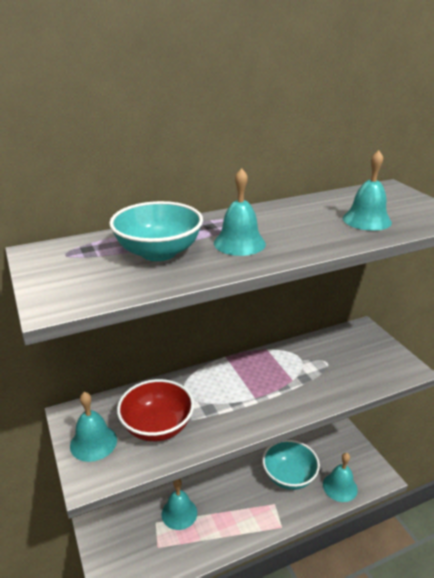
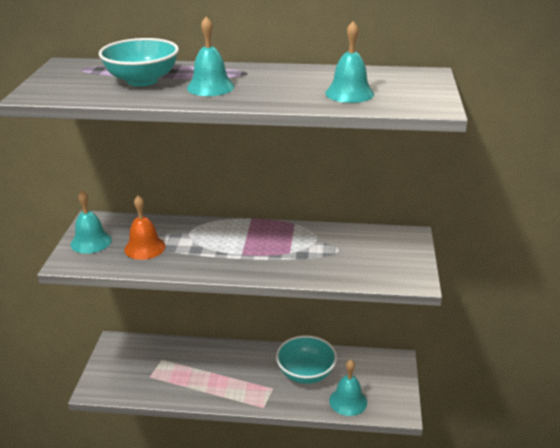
camera: 30 degrees right, 0 degrees up
red bowl [117,379,194,442] -> orange bell [124,196,165,260]
turquoise bell [162,479,197,530] -> none

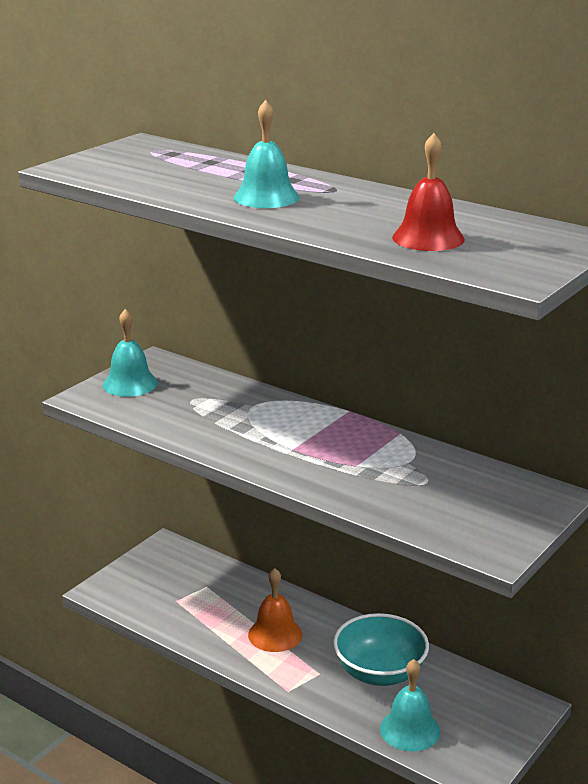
camera: 30 degrees right, 5 degrees down
turquoise bowl [99,38,179,86] -> none
orange bell [124,196,165,260] -> orange bell moved to [248,568,302,652]
turquoise bell [325,21,374,103] -> red bell [392,133,465,251]

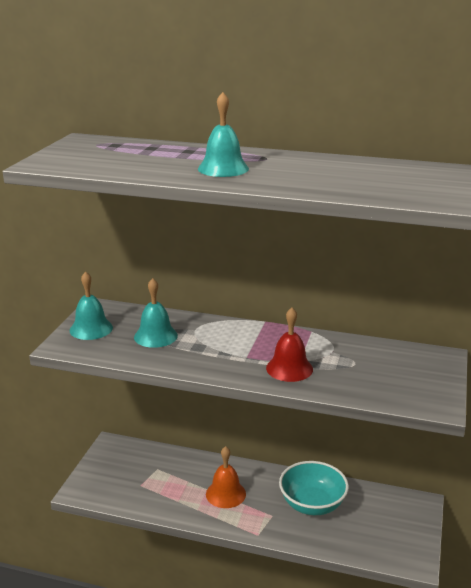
camera: 20 degrees left, 0 degrees up
turquoise bell [380,659,440,752] -> turquoise bell moved to [134,278,178,348]
red bell [392,133,465,251] -> red bell moved to [266,307,313,382]

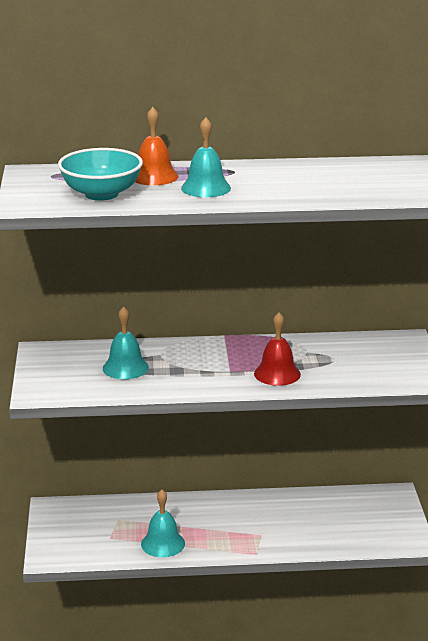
camera: 20 degrees left, 0 degrees up
turquoise bell [70,271,113,340] -> turquoise bell moved to [141,490,185,557]
orange bell [206,446,246,508] -> orange bell moved to [135,107,178,185]
turquoise bowl [279,461,349,515] -> turquoise bowl moved to [58,148,143,201]

